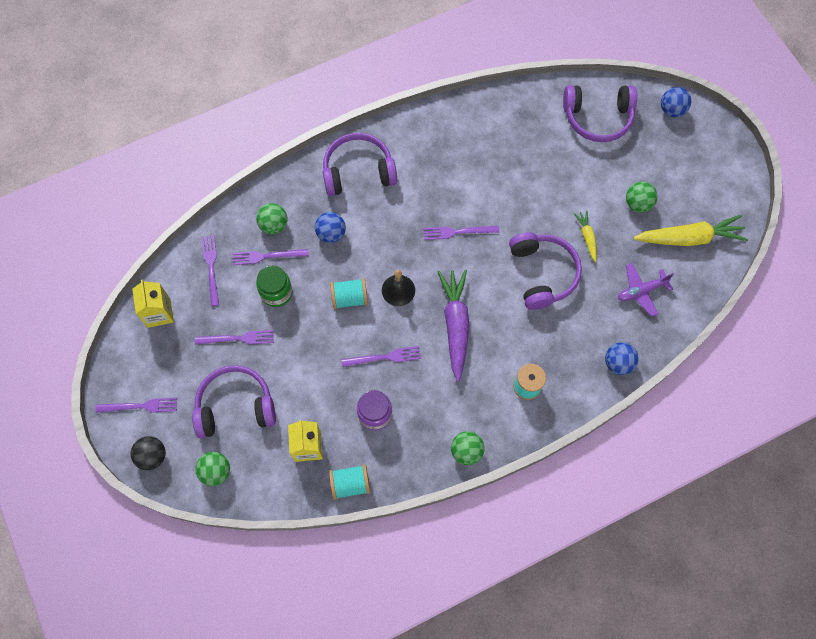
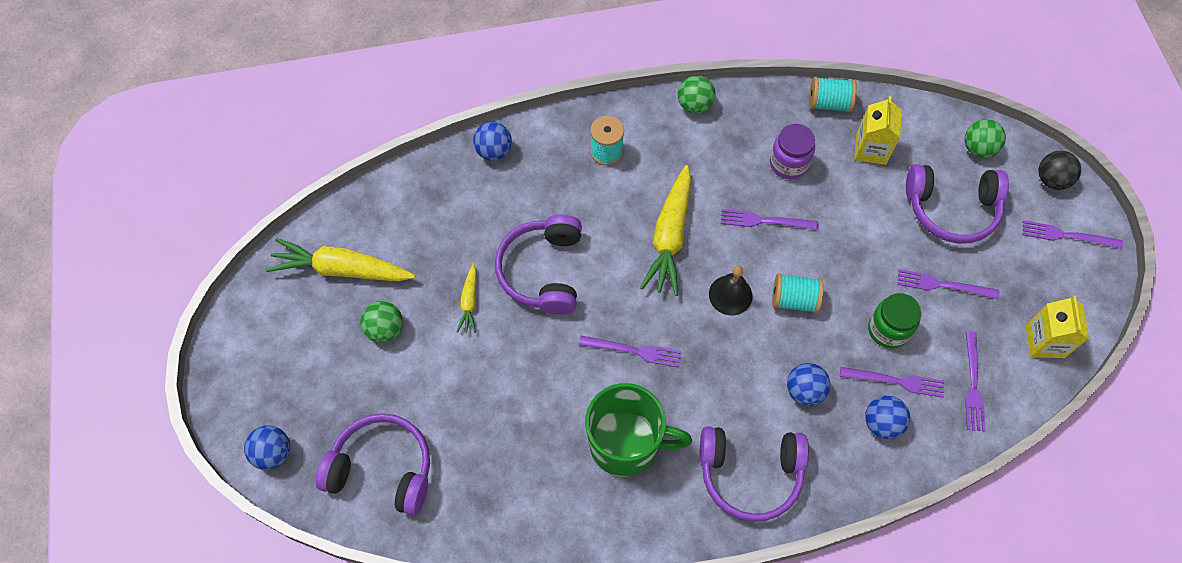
camera: 165 degrees left, 5 degrees down
green ball [256,203,287,234] -> blue ball [865,395,910,439]
purple carrot [438,270,470,381] -> yellow carrot [640,165,691,296]
purple plane [618,263,674,317] -> none
none -> green mug [585,383,692,476]

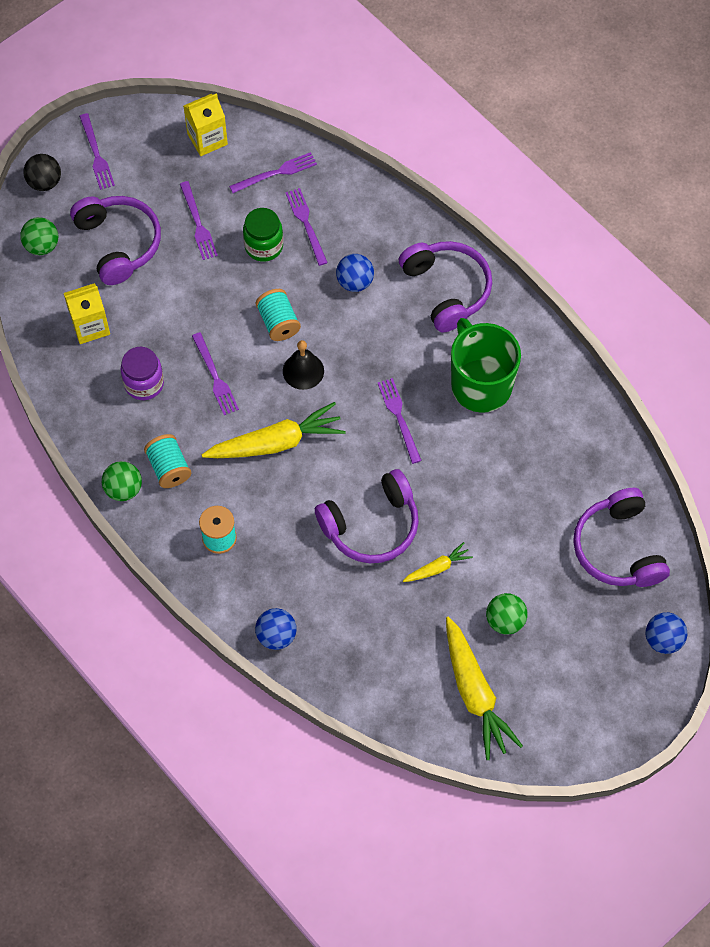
camera: 120 degrees left, 0 degrees up
turquoise spool [809,77,857,113] -> turquoise spool moved to [144,434,191,488]
blue ball [865,395,910,439] -> none

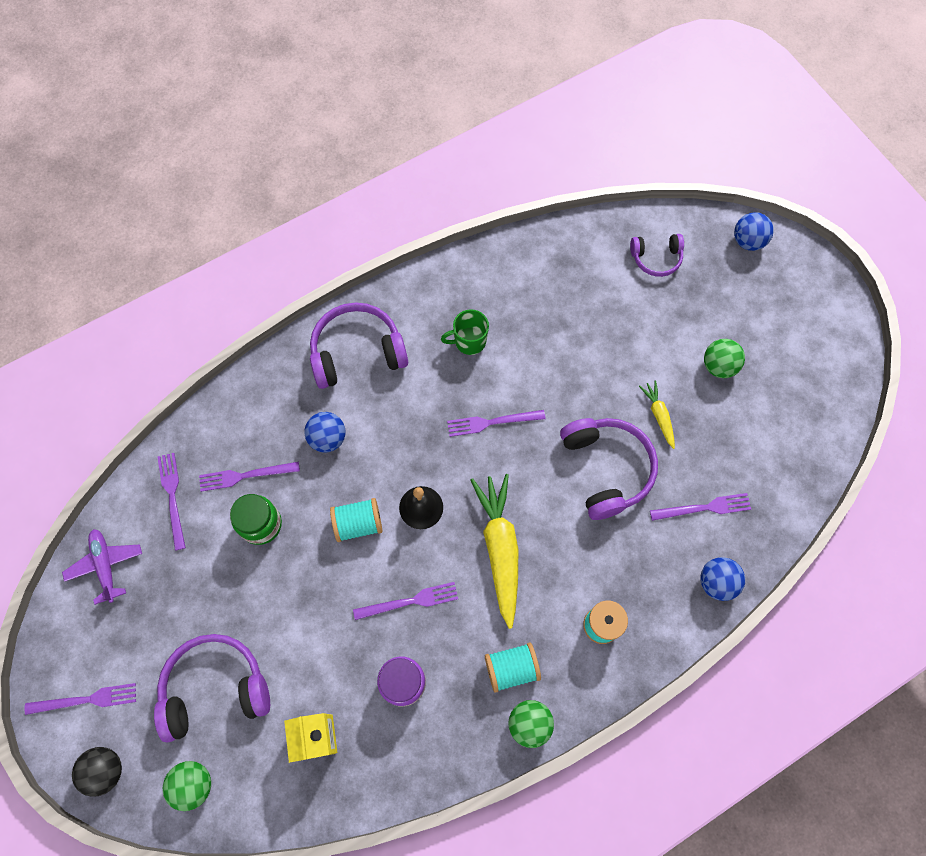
camera: 80 degrees left, 5 degrees up
purple fork [180,181,218,260] -> purple fork moved to [650,493,751,521]
yellow carton [184,93,228,156] -> purple plane [62,529,142,605]
yellow carrot [446,616,523,760] -> none
green mug [451,318,521,413] -> green mug [441,309,489,355], size x0.52
purple headphones [573,488,670,587] -> purple headphones [630,234,684,277], size x0.57

